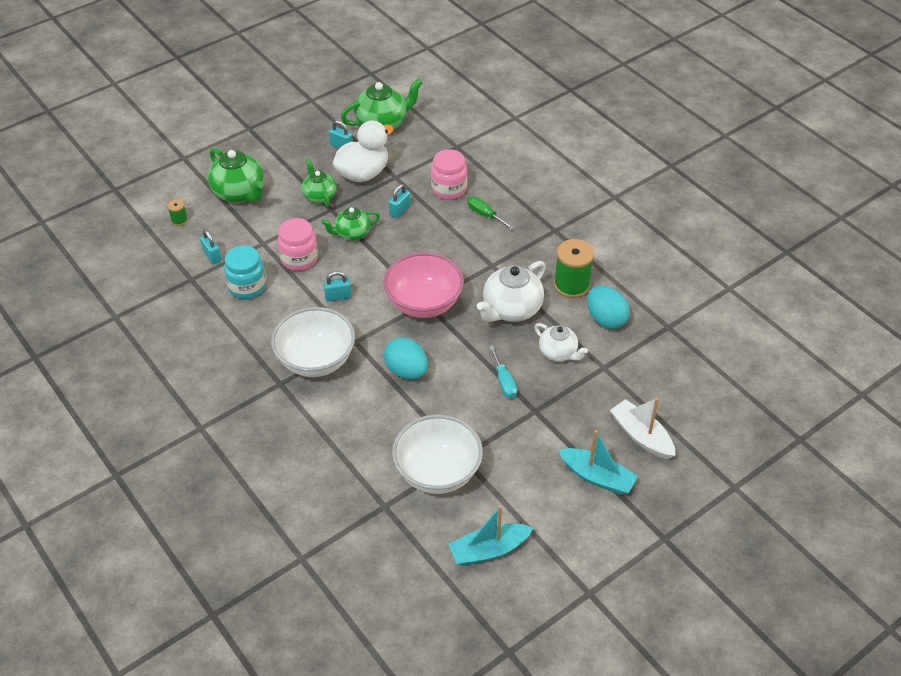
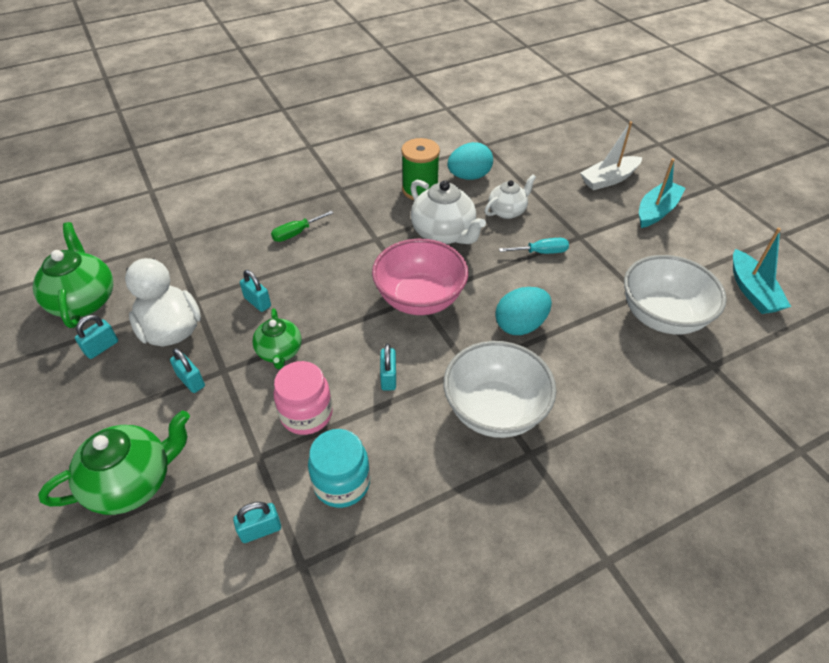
camera: 80 degrees left, 0 degrees up
green spool [168,199,188,226] -> none
green teapot [302,159,337,206] -> turquoise padlock [170,348,205,393]
pink jar [431,149,467,200] -> none

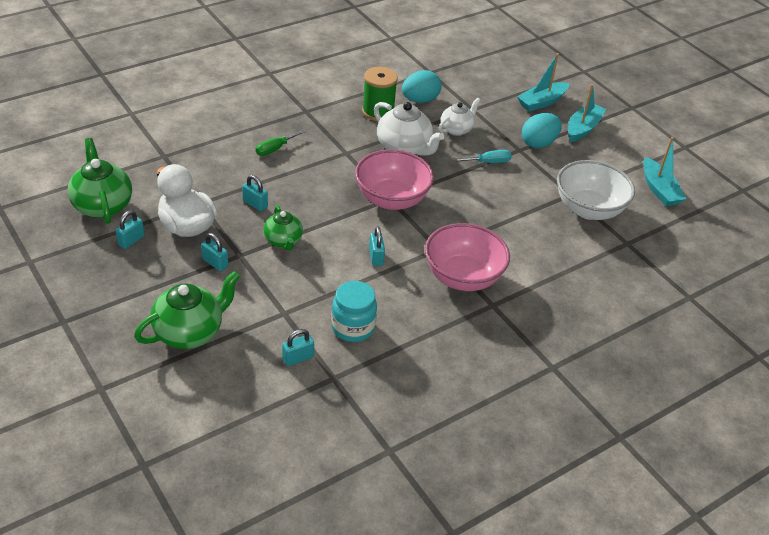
camera: 10 degrees left, 5 degrees down
pink jar [274,361,333,435] -> none
white bowl [443,341,556,438] -> pink bowl [425,223,510,291]
turquoise egg [495,287,552,335] -> turquoise egg moved to [522,113,562,148]
white boat [580,121,642,190] -> turquoise boat [517,53,569,112]

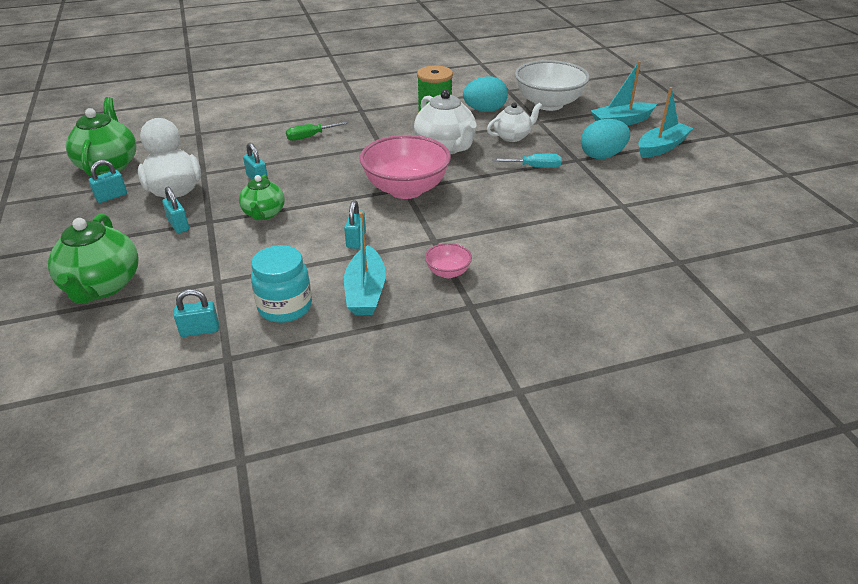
camera: 20 degrees right, 5 degrees down
green teapot [134,271,240,349] -> green teapot turned 105 degrees clockwise [48,213,139,304]
pink bowl [425,223,510,291] -> pink bowl [425,243,472,278], size x0.45
white bowl [557,160,635,220] -> white bowl moved to [515,60,590,111]
turquoise boat [643,137,686,206] -> turquoise boat moved to [344,212,386,315]

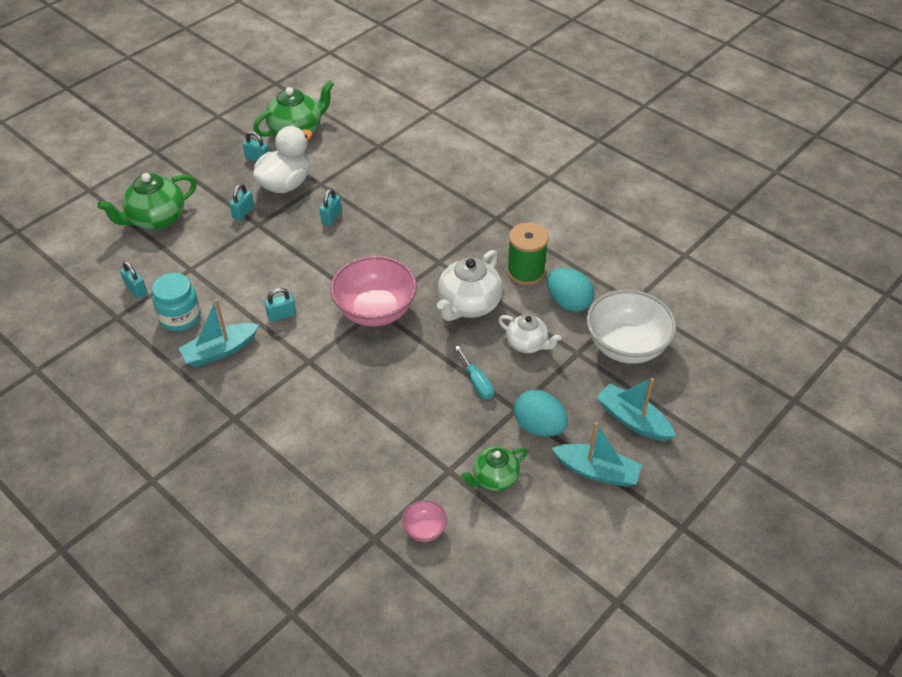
camera: 60 degrees right, 10 degrees up
green teapot [239,175,285,220] -> green teapot moved to [461,447,528,491]
green screwdriver [286,122,347,141] -> none
pink bowl [425,243,472,278] -> pink bowl moved to [402,500,447,542]

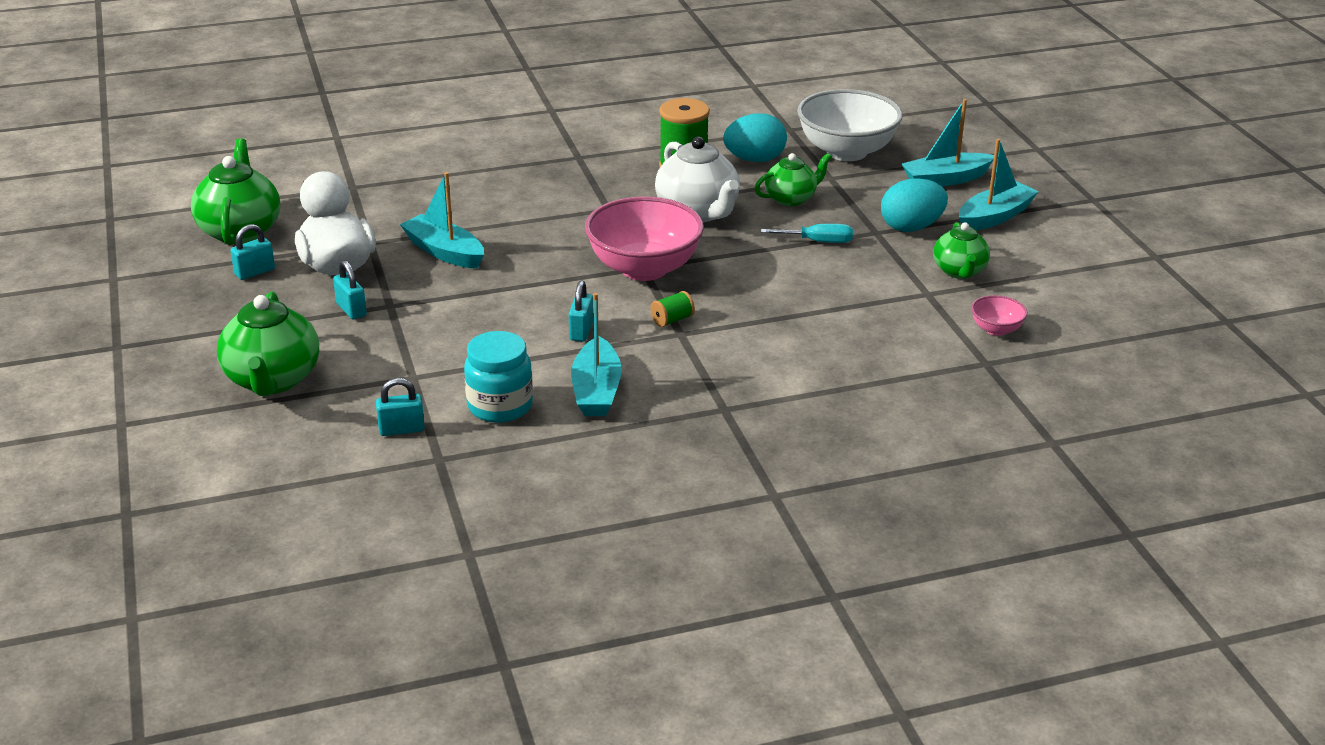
camera: 60 degrees left, 15 degrees down
turquoise padlock [320,188,342,226] -> turquoise boat [400,172,484,269]
white teapot [498,315,562,353] -> green teapot [754,153,832,206]
none -> green spool [650,291,695,327]

